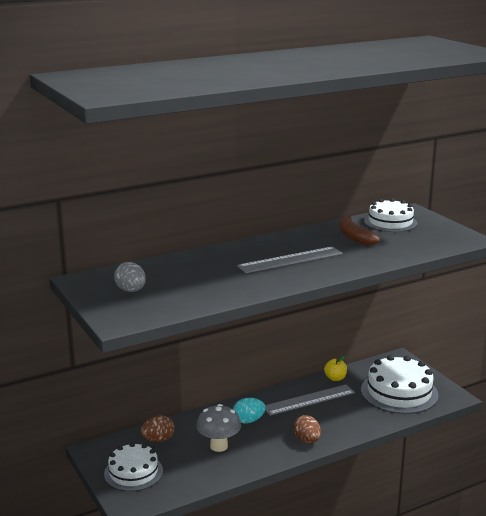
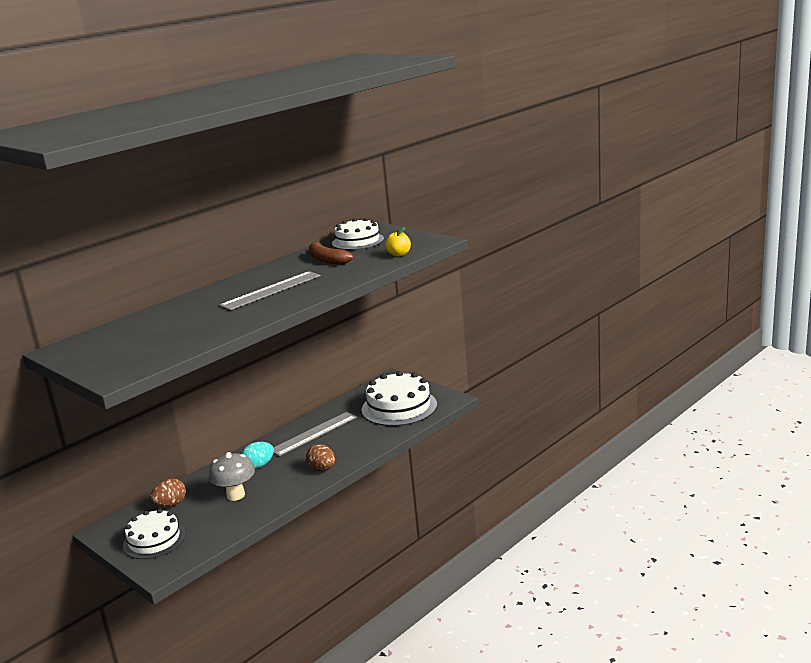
camera: 15 degrees left, 0 degrees up
grey egg [114,262,146,292] -> none
yellow apple [324,356,347,381] -> yellow apple moved to [385,227,411,257]

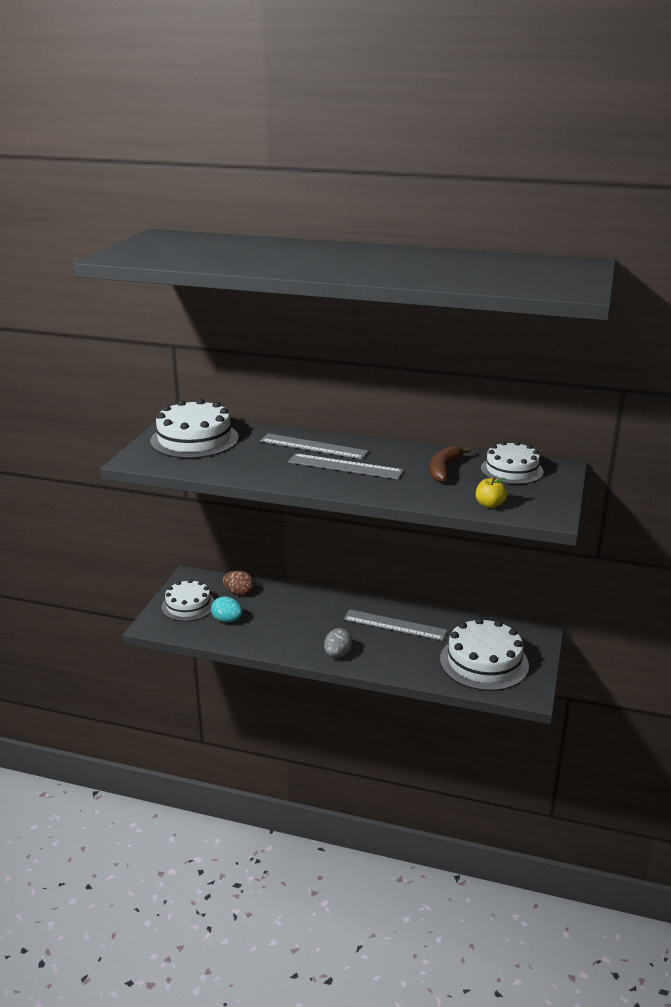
camera: 60 degrees right, 5 degrees up
grey mushroom [209,452,255,501] -> none
turquoise egg [241,442,274,469] -> turquoise egg moved to [211,596,243,622]
brown egg [306,444,335,471] -> grey egg [324,628,352,658]
none -> white cake [150,399,239,459]
none -> grey ruler [260,433,369,460]

